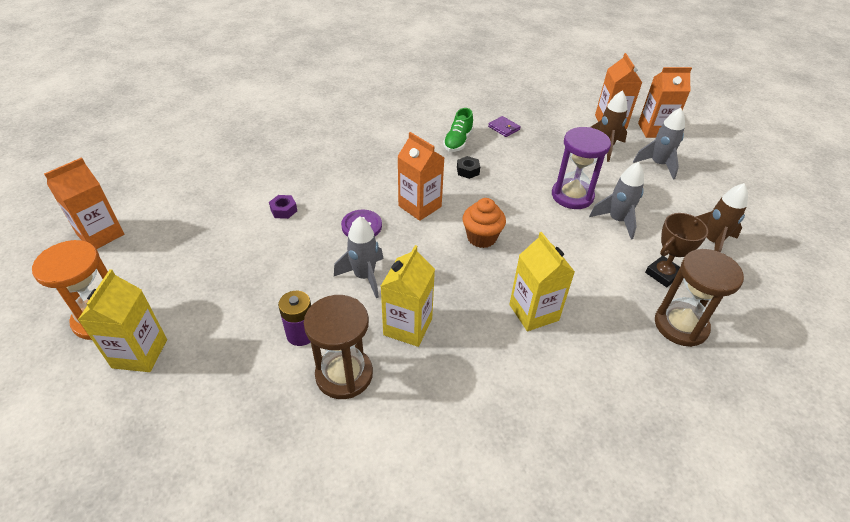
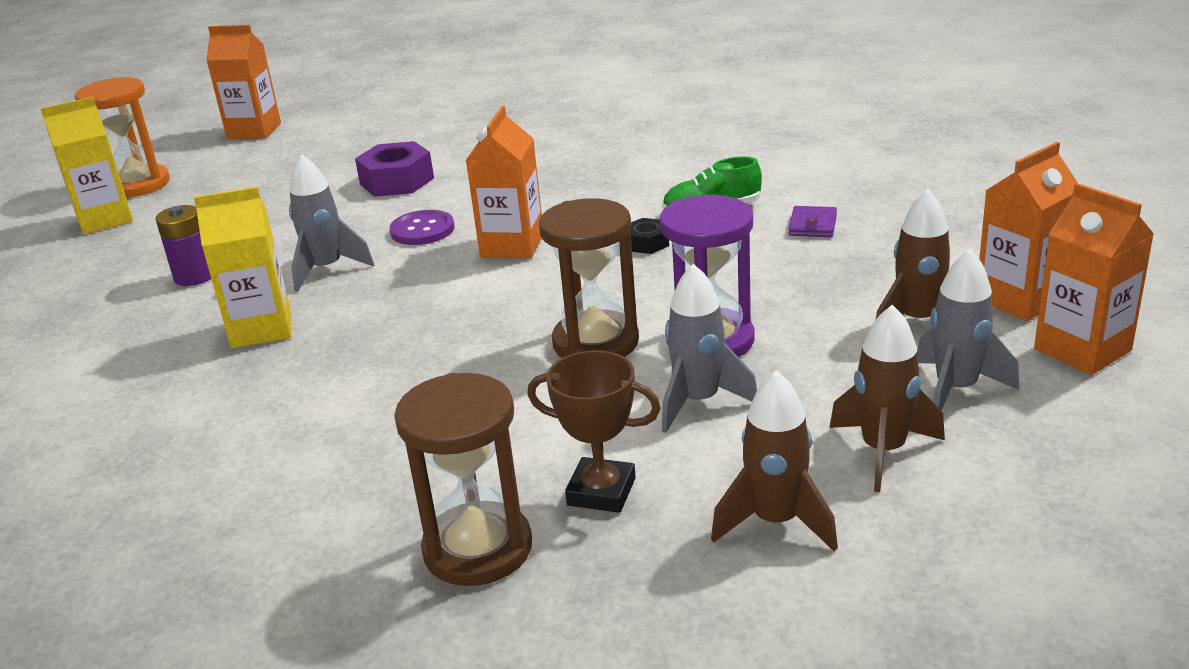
camera: 60 degrees right, 15 degrees down
purple nut [269,195,297,219] -> purple nut [355,141,434,197], size x1.85
brown hourglass [304,295,373,399] -> brown hourglass moved to [539,198,639,358]
orange cupcake [463,198,506,248] -> none
yellow carton [509,232,575,331] -> none
none -> brown rocket [829,305,945,492]

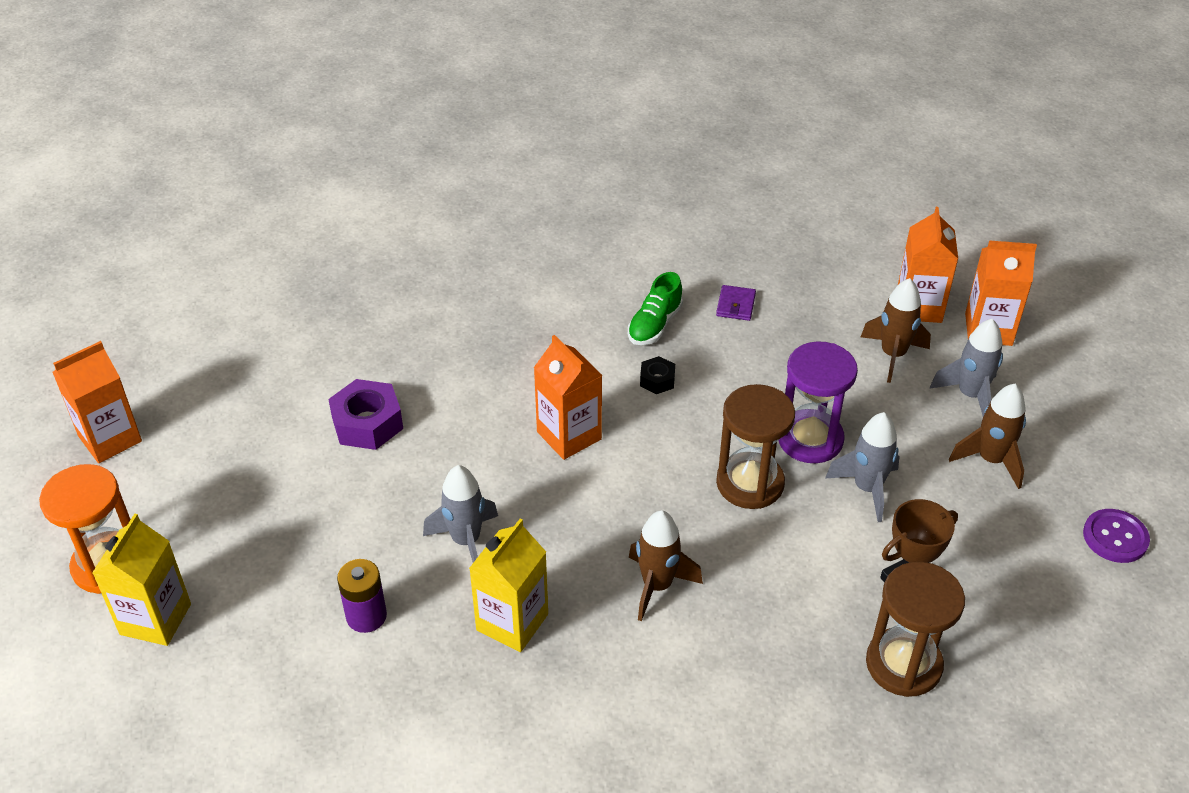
camera: 50 degrees left, 15 degrees up
purple button [390,210,454,245] -> purple button moved to [1083,509,1150,563]
brown rocket [711,370,838,552] -> brown rocket moved to [629,510,703,621]
purple wallet [789,206,837,237] -> purple wallet turned 45 degrees clockwise [716,285,756,321]

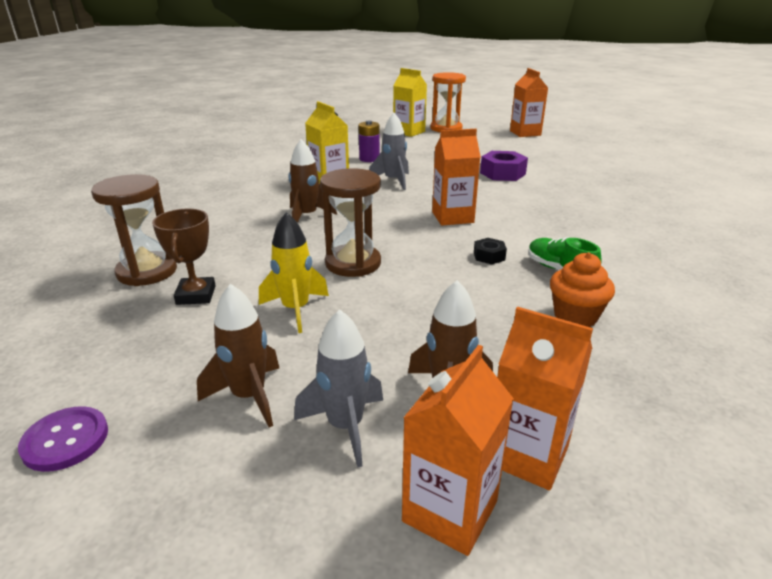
camera: 115 degrees right, 15 degrees down
purple wallet [716,285,756,321] -> orange cupcake [550,252,615,327]
purple hourglass [778,341,858,463] -> none
grey rocket [825,412,900,522] -> yellow rocket [259,212,329,333]

